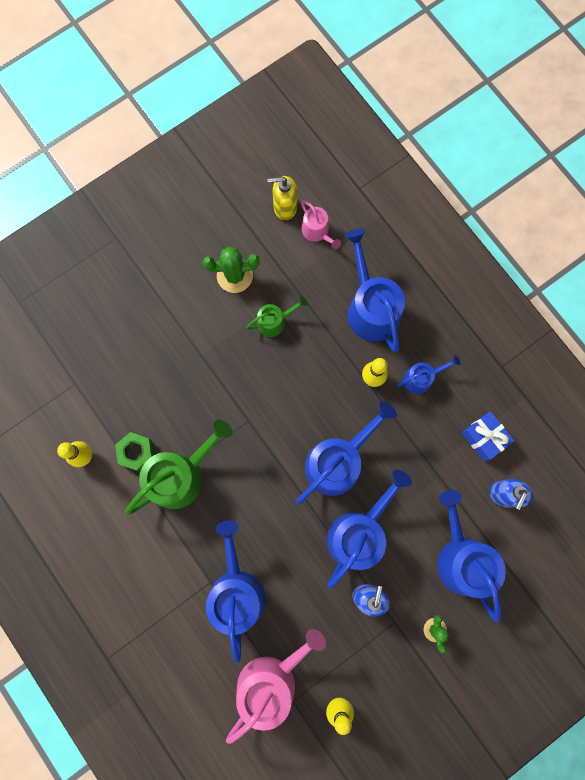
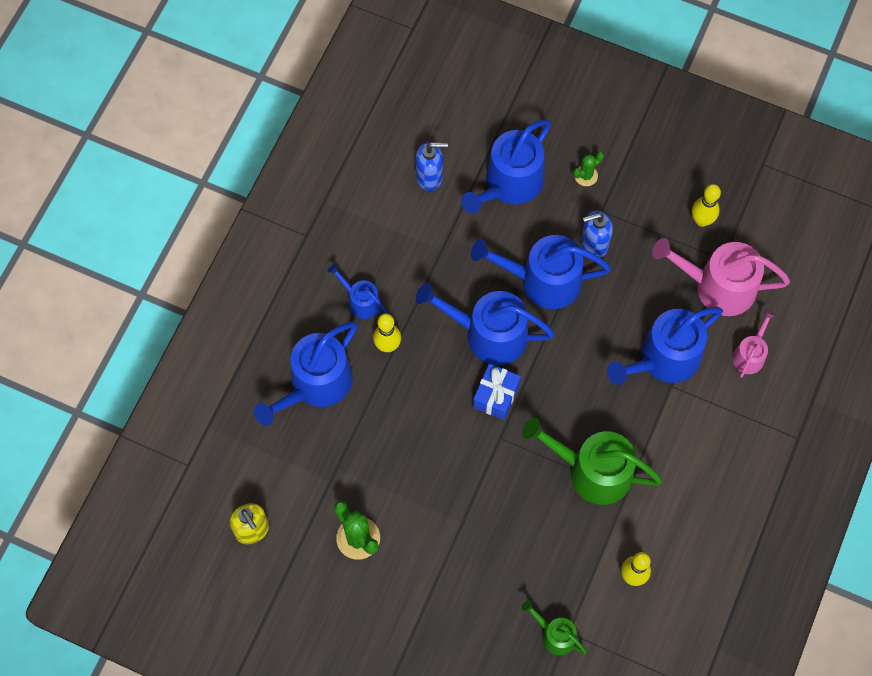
camera: 120 degrees left, 10 degrees down
green nut [115,432,154,471] -> none
green watering can [246,296,307,337] -> green watering can moved to [521,600,587,655]
pink watering can [301,201,341,249] -> pink watering can moved to [732,310,776,378]
blue gift [461,411,515,461] -> blue gift moved to [473,364,521,420]

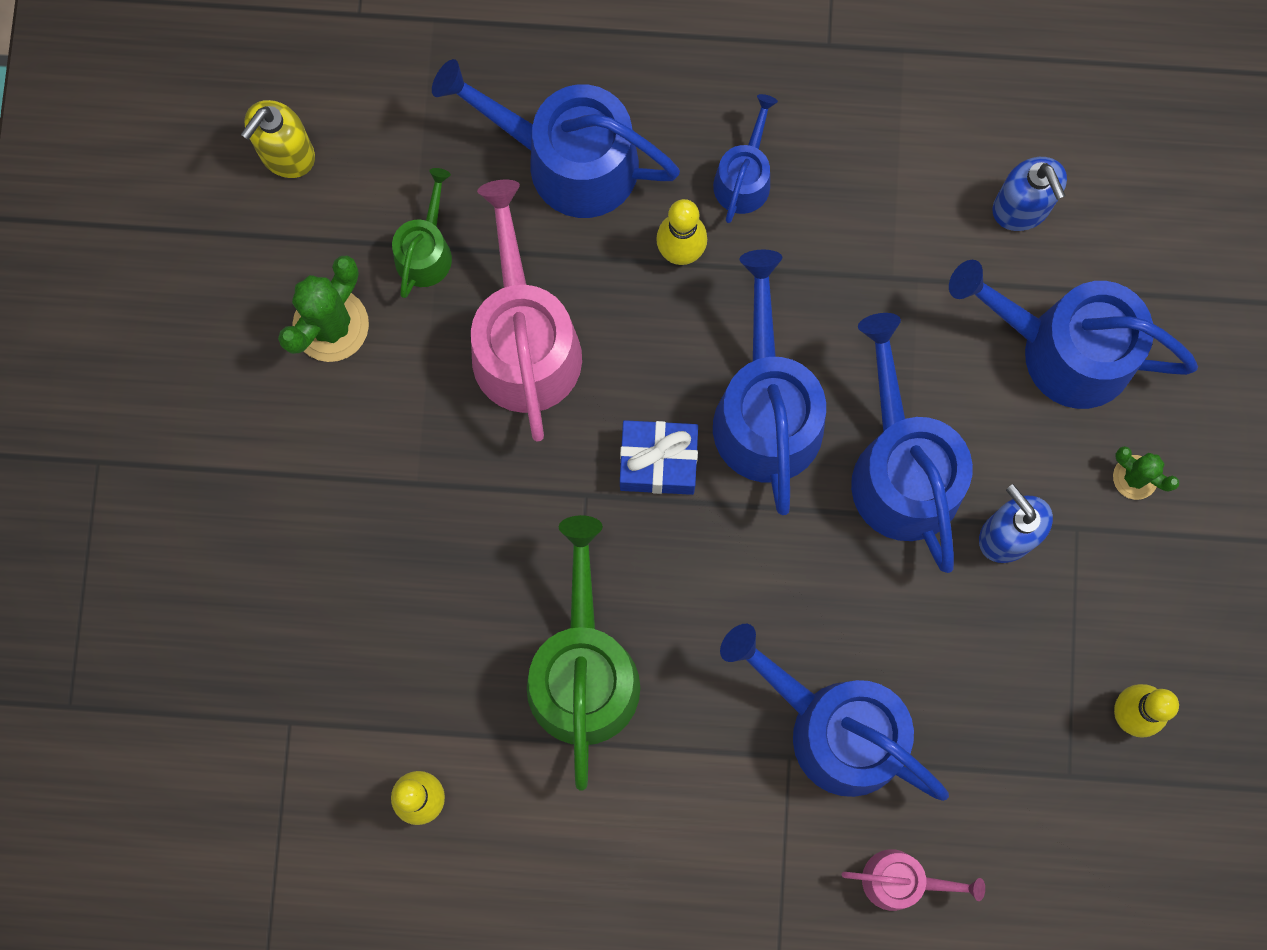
camera: 70 degrees right, 10 degrees up
green watering can [521,600,587,655] -> green watering can moved to [392,168,452,298]
pink watering can [652,238,790,316] -> pink watering can moved to [471,180,582,441]

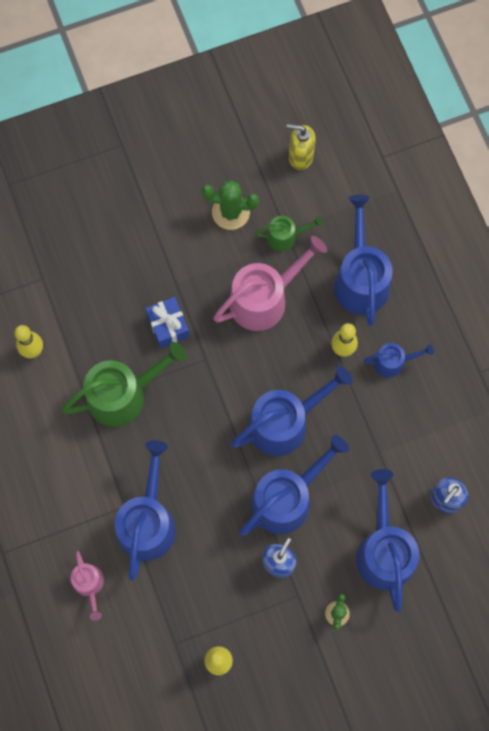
camera: 65 degrees right, 5 degrees down
blue gift [620,420,698,495] -> blue gift moved to [145,297,190,348]

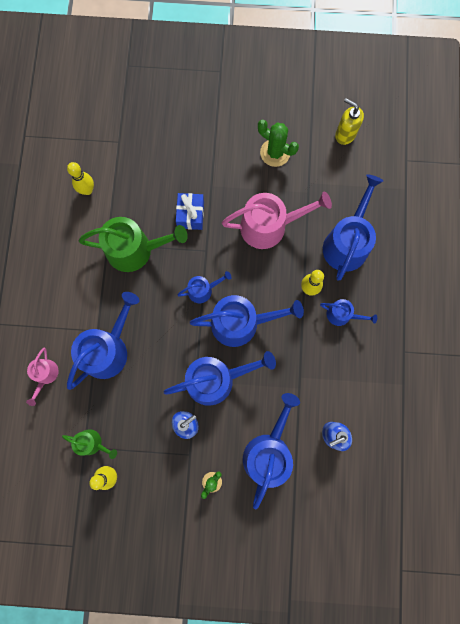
camera: 25 degrees right, 5 degrees up
green watering can [255,216,323,251] -> green watering can moved to [62,429,117,459]
none -> blue watering can [177,271,231,303]

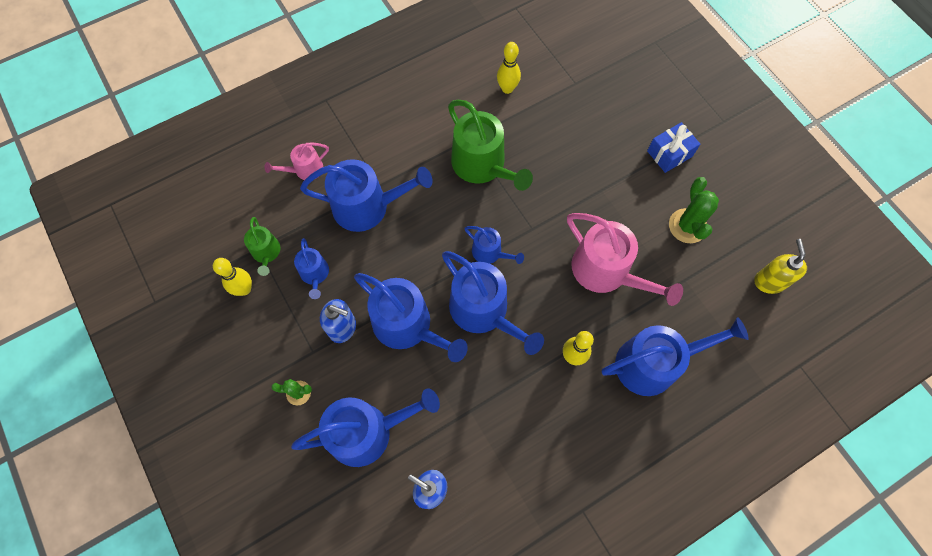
camera: 55 degrees right, 10 degrees down
blue gift [176,193,204,230] -> blue gift moved to [647,122,700,173]
blue watering can [320,299,377,326] -> blue watering can moved to [294,238,329,299]

